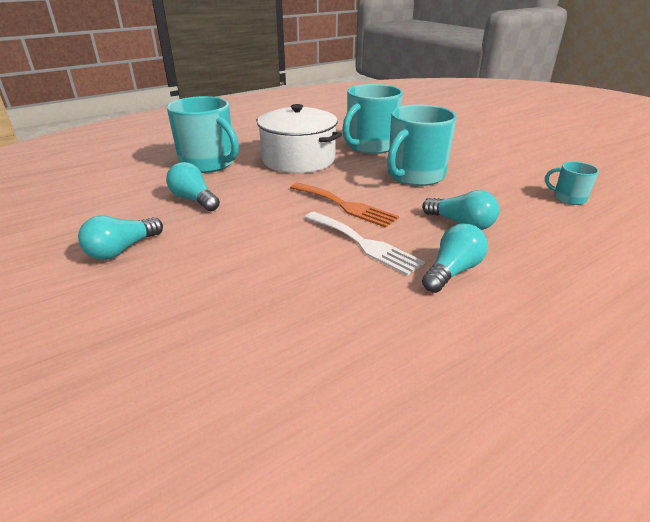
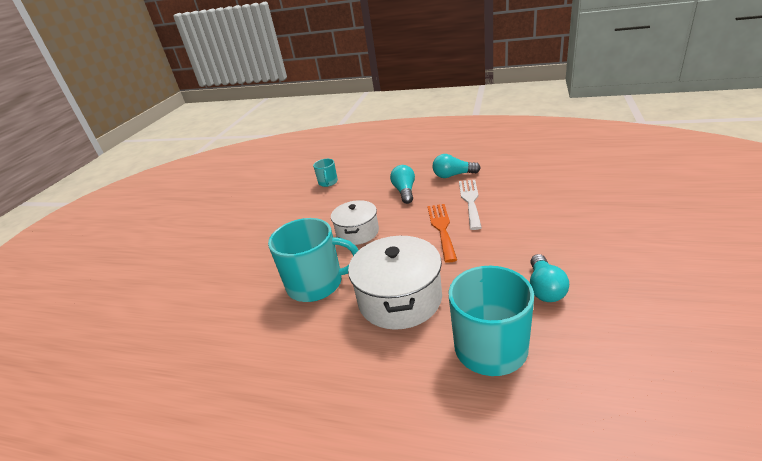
camera: 125 degrees left, 0 degrees up
turquoise light bulb [78,215,163,260] -> none
turquoise mug [387,105,457,186] -> white pot [331,200,379,245]

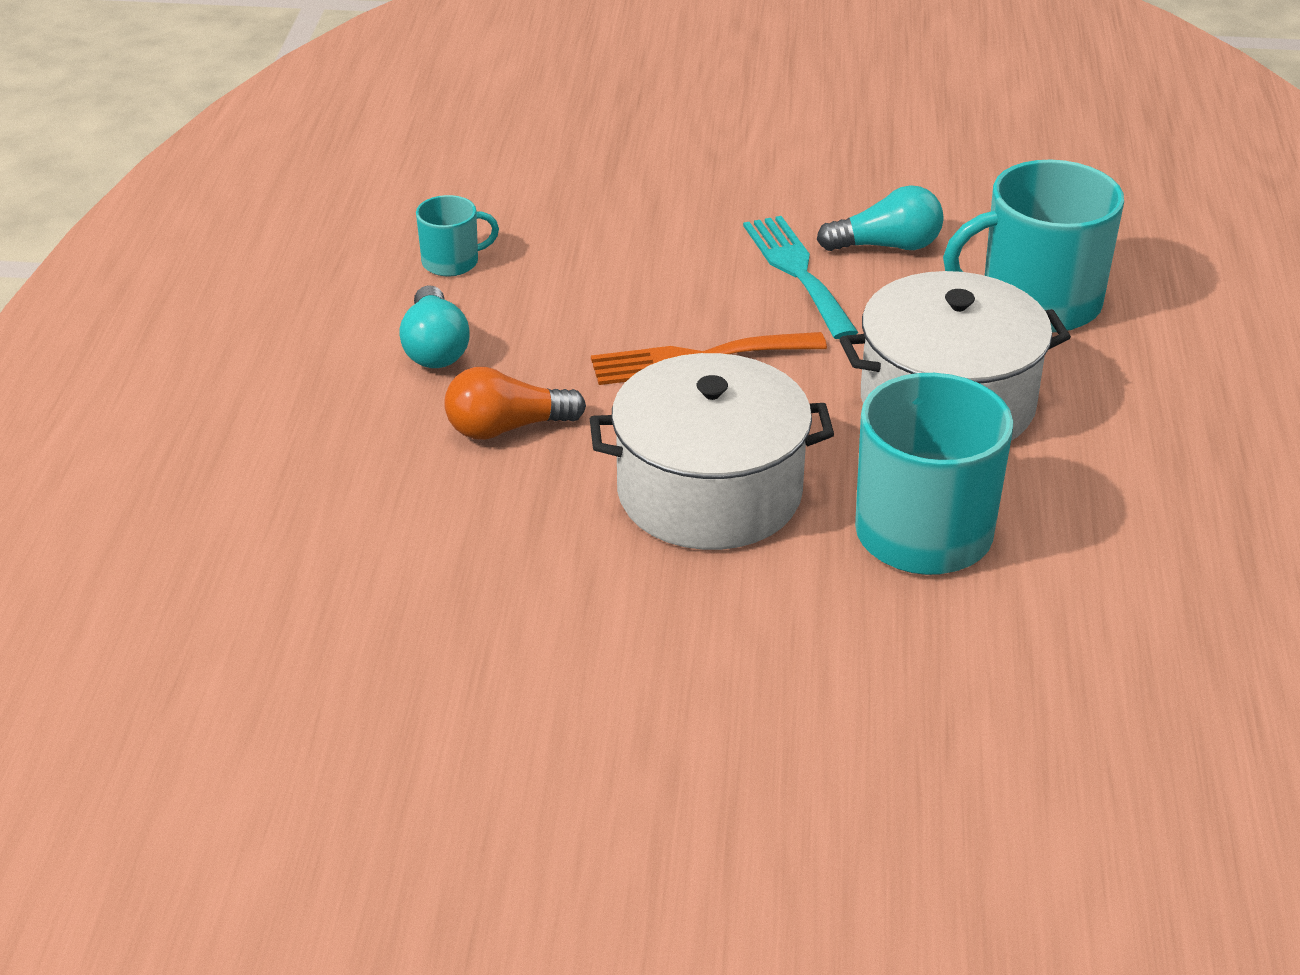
camera: 105 degrees left, 5 degrees up
turquoise mug [313,159,338,187] -> turquoise mug moved to [416,195,499,276]
white pot [331,200,379,245] -> white pot [590,353,834,550], size x1.57
turquoise light bulb [390,165,415,204] -> orange light bulb [444,367,586,440]
white fork [459,180,482,230] -> none
none -> turquoise fork [743,216,858,339]

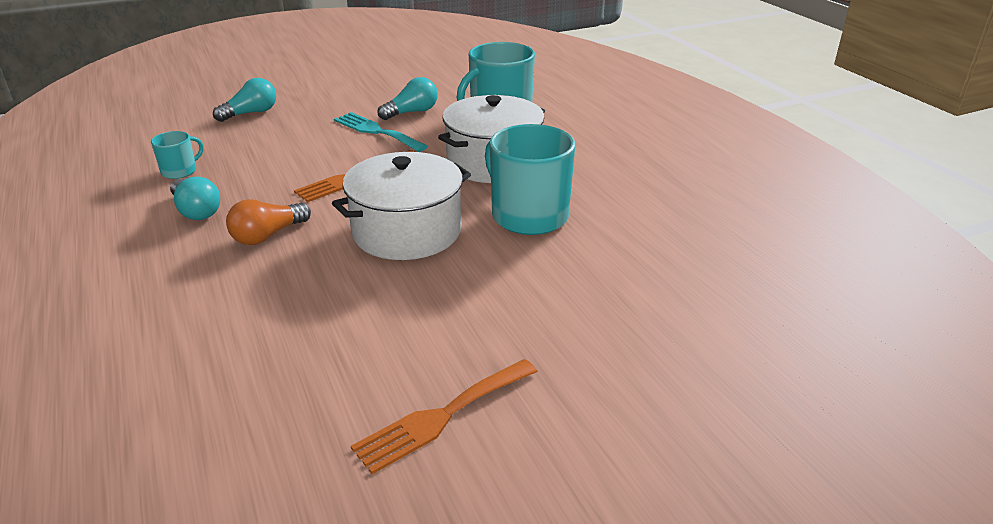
camera: 30 degrees left, 5 degrees down
none -> turquoise light bulb [213,78,276,122]
none -> orange fork [351,359,538,474]

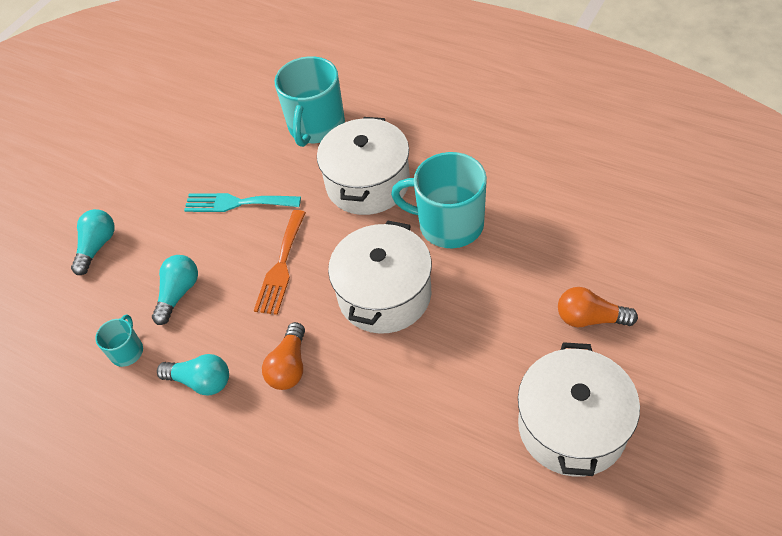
camera: 30 degrees left, 20 degrees up
orange fork [351,359,538,474] -> white pot [518,342,640,477]
turquoise light bulb [377,77,438,120] -> turquoise light bulb moved to [152,255,198,325]
none -> orange light bulb [558,287,638,327]

